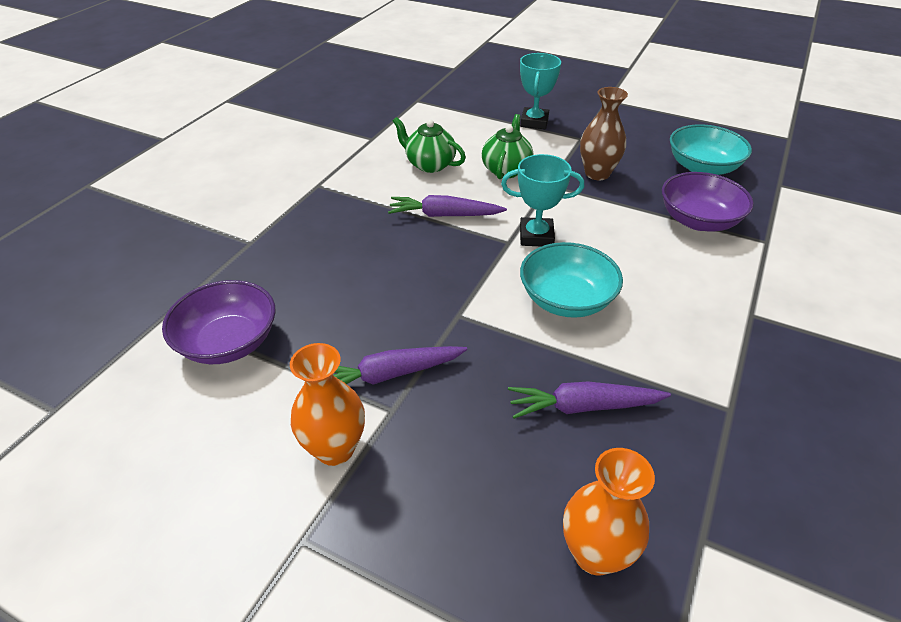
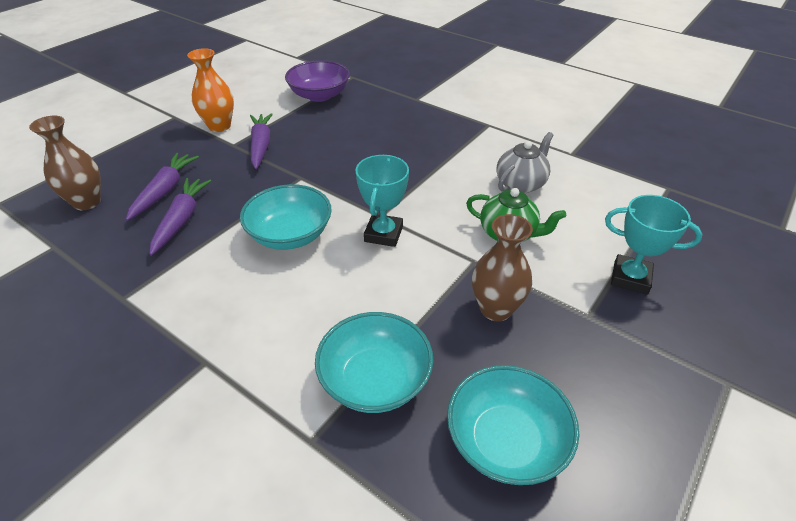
camera: 100 degrees right, 0 degrees up
purple carrot [388,195,507,217] -> purple carrot moved to [126,153,199,221]
green teapot [393,117,466,173] -> grey teapot [496,132,554,193]
orange vase [563,448,655,575] -> brown vase [29,116,101,210]
purple bowl [662,172,754,231] -> turquoise bowl [315,312,433,413]

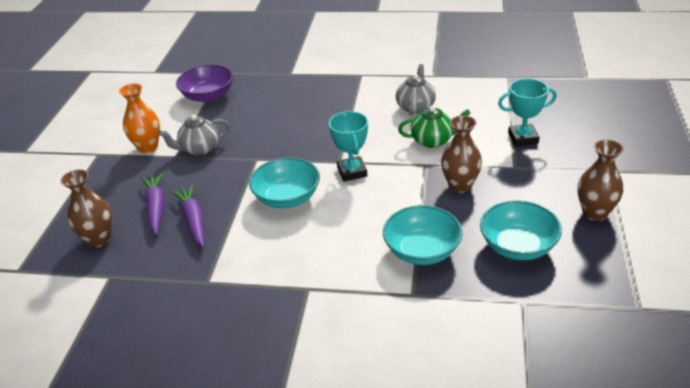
camera: 25 degrees left, 5 degrees down
purple carrot [250,113,273,169] -> grey teapot [158,114,230,155]
none -> brown vase [578,139,624,221]

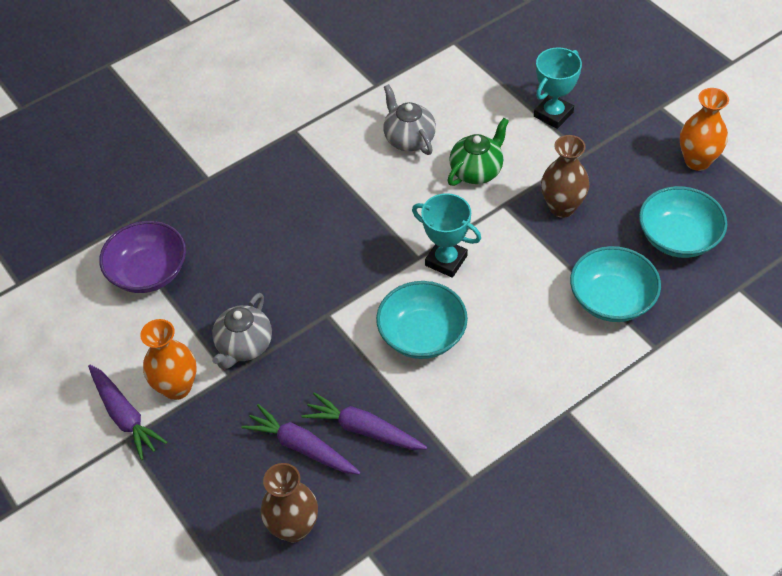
camera: 45 degrees left, 15 degrees up
brown vase [578,139,624,221] -> orange vase [680,88,729,171]
none -> purple carrot [88,365,168,460]

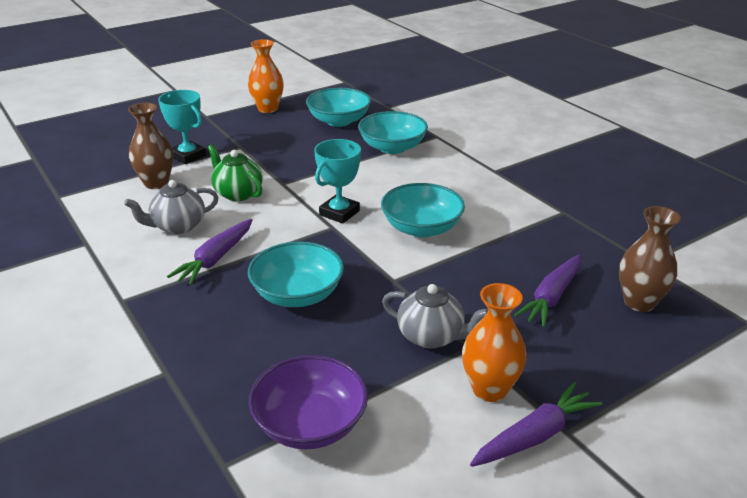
camera: 90 degrees left, 20 degrees down
purple carrot [301,392,427,450] -> purple carrot moved to [167,219,252,285]
brown vase [541,135,590,218] -> brown vase moved to [128,103,173,189]
none -> turquoise bowl [248,241,344,307]

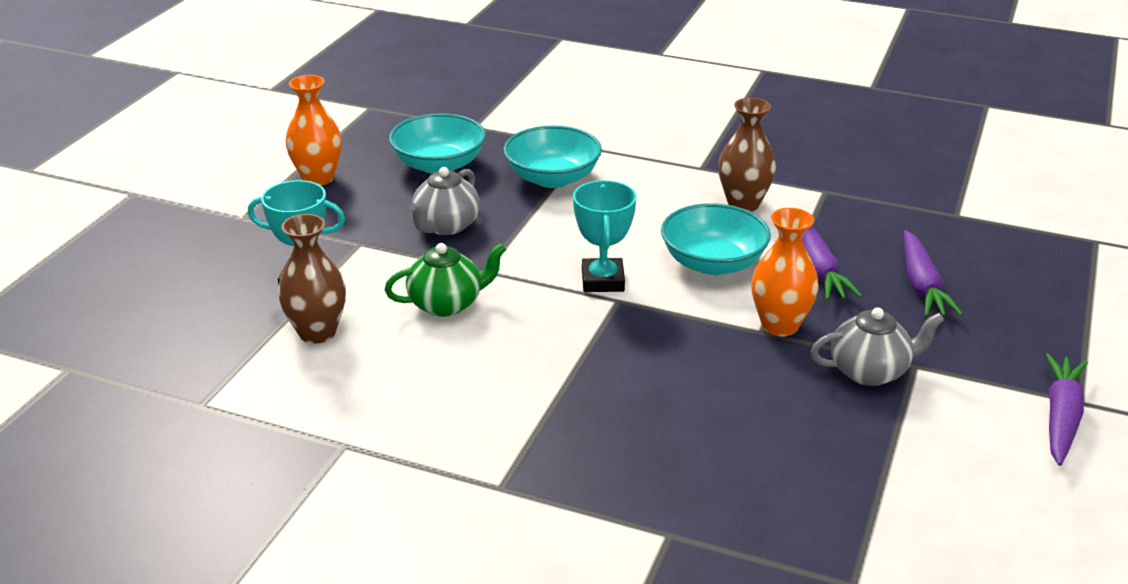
camera: 35 degrees left, 0 degrees up
grey teapot [124,180,219,234] -> grey teapot moved to [409,167,480,235]
purple carrot [167,219,252,285] -> purple carrot moved to [802,225,862,300]
green teapot [208,144,263,201] -> green teapot turned 150 degrees clockwise [384,243,506,317]
turquoise bowl [248,241,344,307] -> none
purple bowl [249,355,368,449] -> none
orange vase [462,283,527,402] -> orange vase moved to [751,208,819,336]
brown vase [619,206,681,312] -> brown vase moved to [718,98,776,212]

